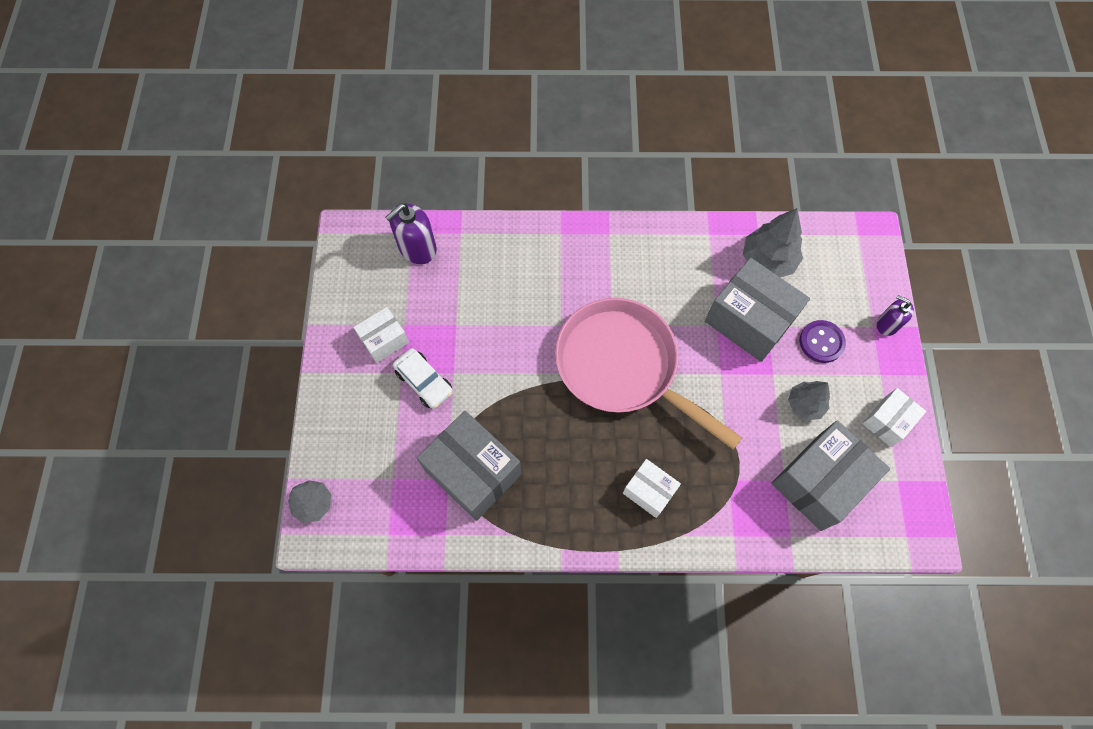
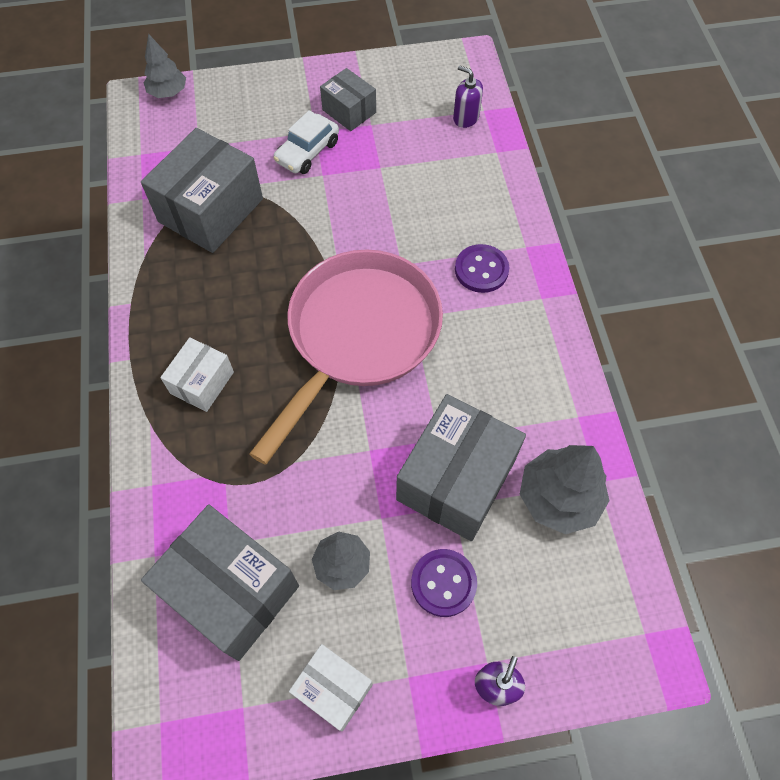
camera: 80 degrees right, 5 degrees down
white box [353,307,409,363] -> grey box [320,68,376,131]
purple soap dispenser [385,203,437,264] -> purple soap dispenser [453,65,483,128], size x0.62
none -> purple button [455,244,509,293]

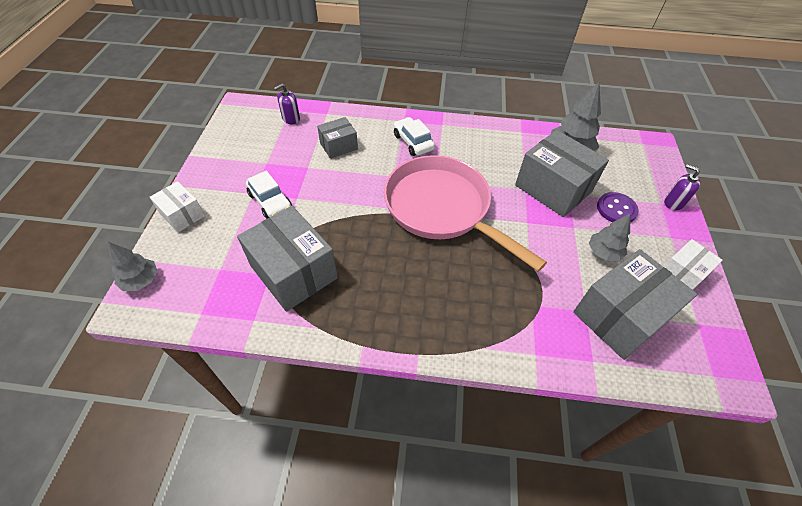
camera: 75 degrees left, 10 degrees down
white box [160,337,234,412] -> white box moved to [150,181,205,232]
grey box [320,68,376,131] -> grey box moved to [317,117,358,159]
purple button [455,244,509,293] -> white car [394,117,435,156]

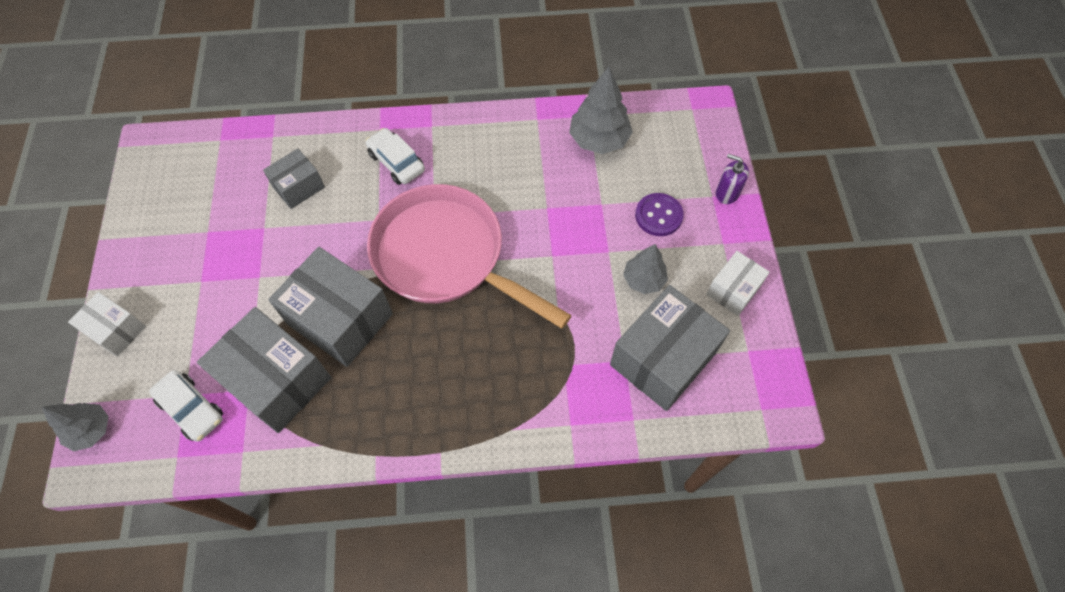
camera: 10 degrees left, 10 degrees up
white car [246,171,292,219] -> white car moved to [149,370,223,442]
purple soap dispenser [274,84,300,124] -> none
grey box [515,130,609,217] -> grey box moved to [268,247,393,367]

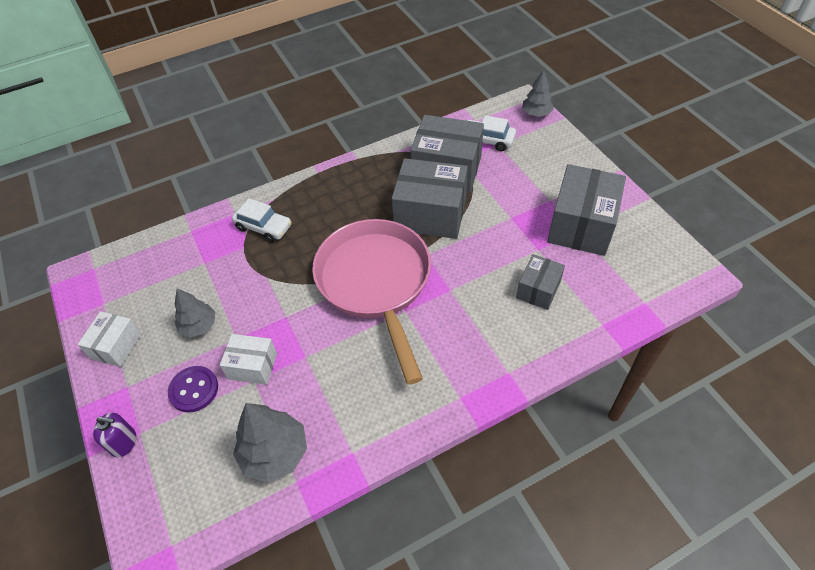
camera: 160 degrees right, 10 degrees down
white box [68,292,146,357] -> white box moved to [220,334,277,385]
white car [366,128,425,185] -> white car moved to [232,198,291,243]
pink pan [367,184,572,329] -> pink pan turned 120 degrees counterclockwise [312,219,431,385]
grey box [610,285,730,411] -> grey box moved to [547,164,626,256]

